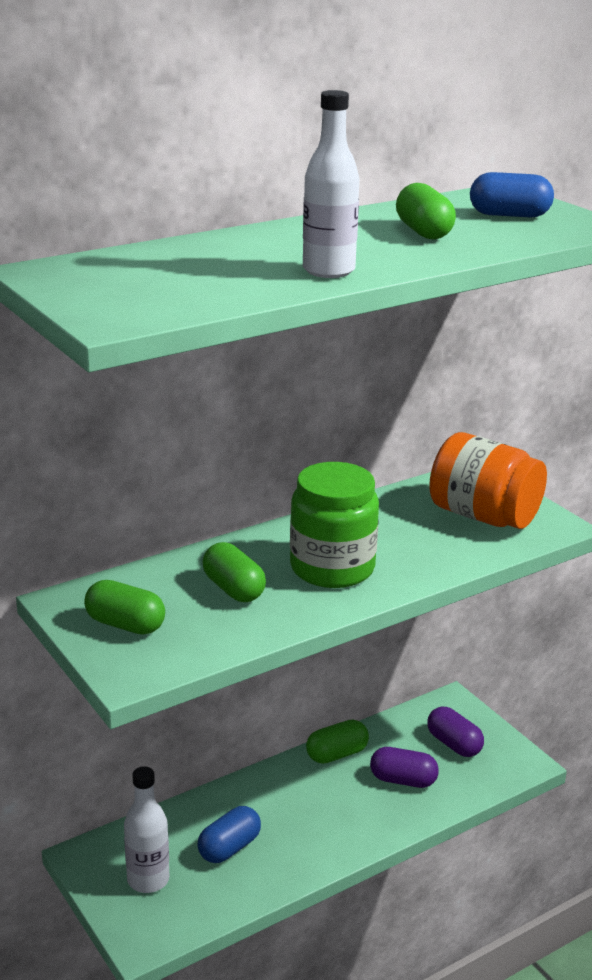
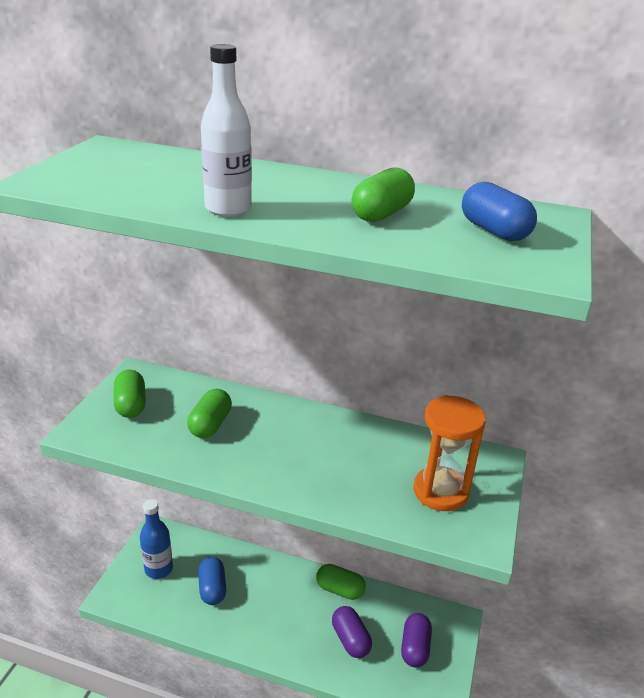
camera: 50 degrees right, 5 degrees up
white bottle [124,766,169,893] -> blue bottle [140,499,173,579]
blue capsule [198,806,261,863] -> blue capsule turned 75 degrees clockwise [198,557,226,605]
green jar [290,462,379,588] -> none
orange jar [429,432,547,529] -> orange hourglass [413,395,486,511]

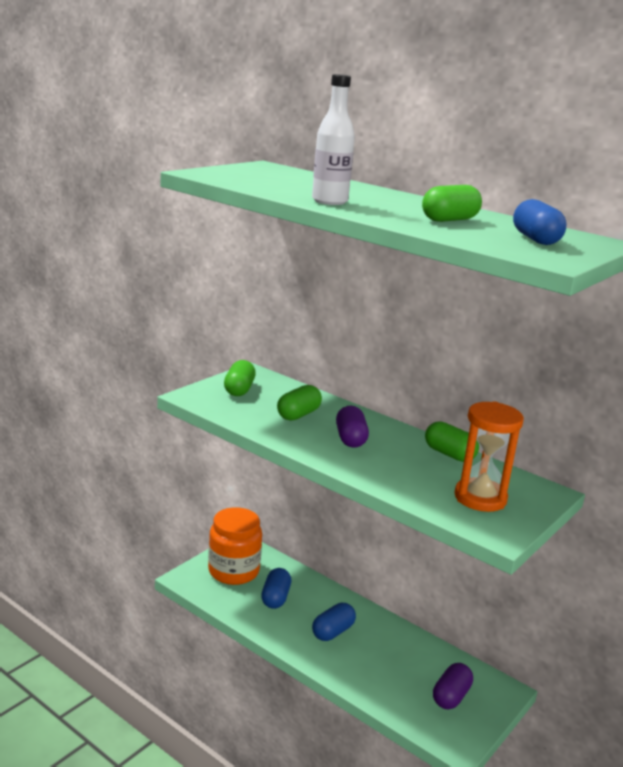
camera: 20 degrees right, 10 degrees down
blue bottle [140,499,173,579] -> orange jar [208,507,262,585]
green capsule [316,564,366,600] -> green capsule moved to [425,421,479,462]
purple capsule [332,606,372,658] -> purple capsule moved to [336,406,369,448]
none -> blue capsule [312,603,356,641]

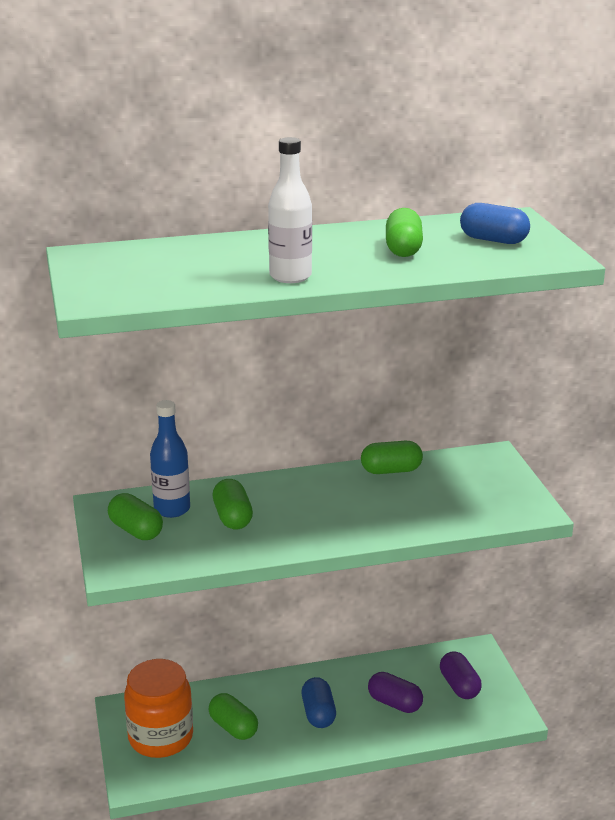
camera: 50 degrees left, 5 degrees up
blue capsule [261,568,291,609] -> green capsule [208,693,258,740]
purple capsule [336,406,369,448] -> purple capsule moved to [368,672,423,713]
orange hourglass [454,401,524,512] -> none
none -> blue bottle [150,400,190,518]

